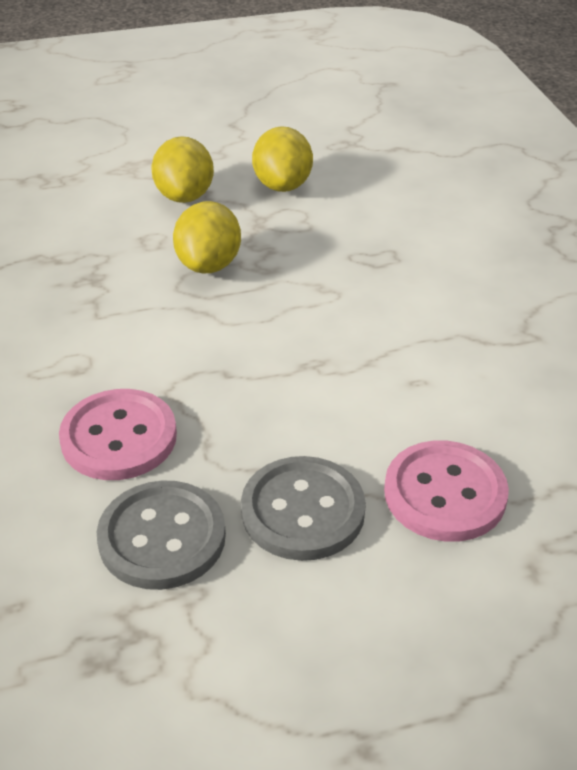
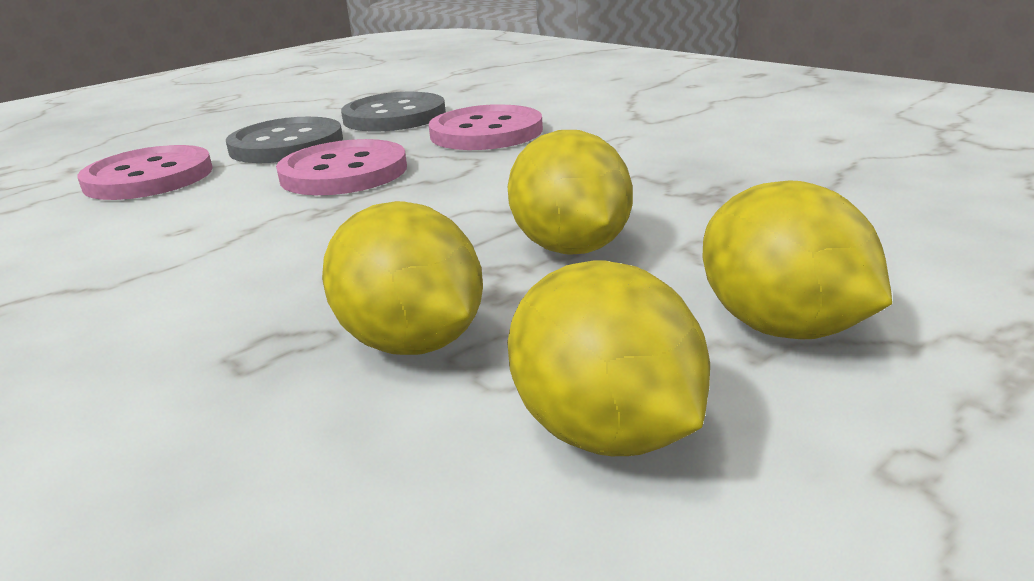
camera: 155 degrees right, 15 degrees down
none -> pink button [276,139,407,195]
none -> yellow lemon [322,201,483,355]

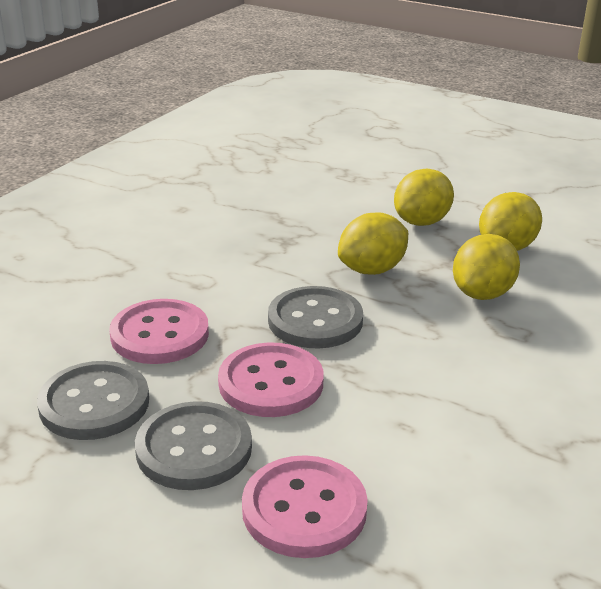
camera: 110 degrees left, 5 degrees up
none -> grey button [268,286,363,348]

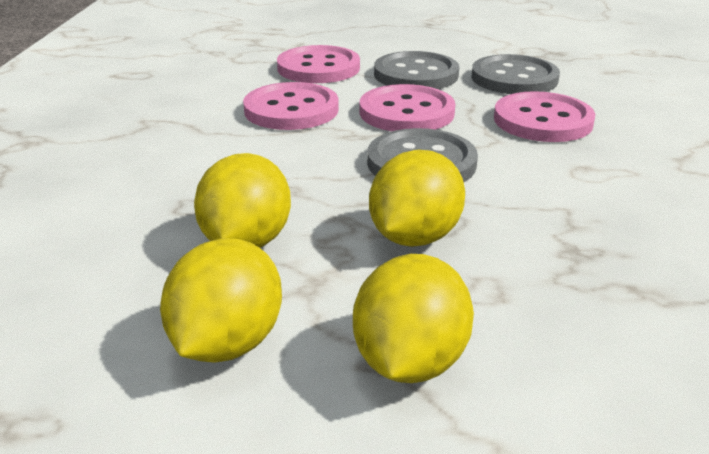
camera: 155 degrees right, 0 degrees up
none -> pink button [243,82,339,130]

